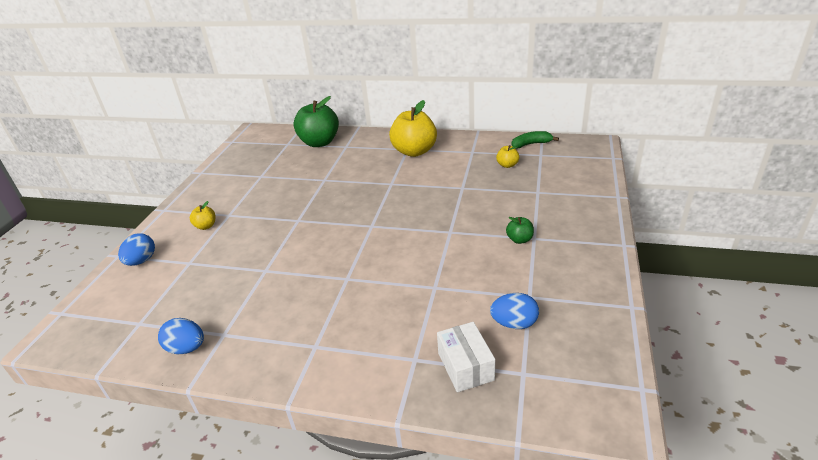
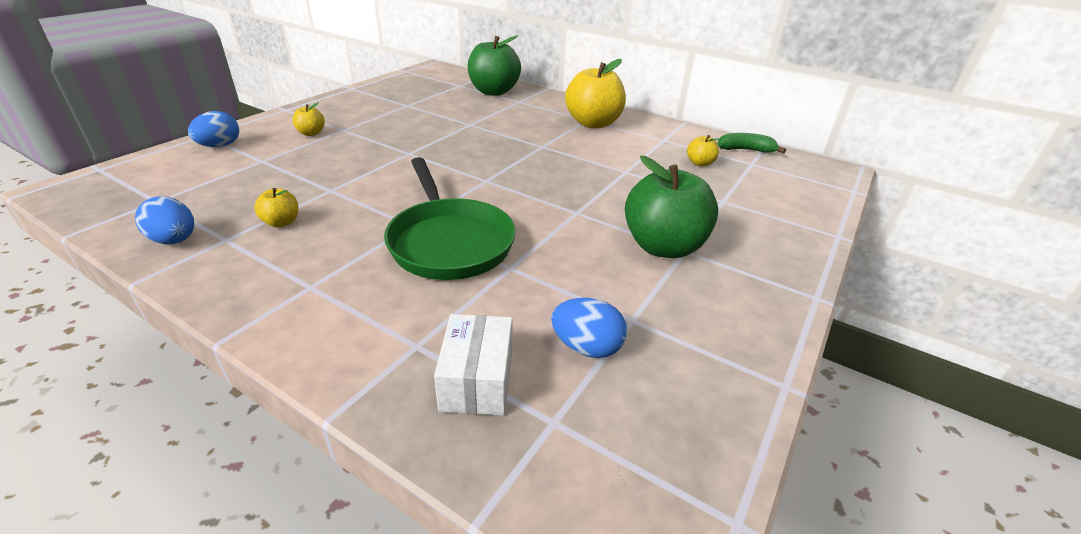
camera: 15 degrees right, 0 degrees up
green apple [506,217,534,244] -> green apple [625,156,718,258], size x2.21
none -> yellow apple [254,188,298,228]
none -> green pan [384,157,516,280]

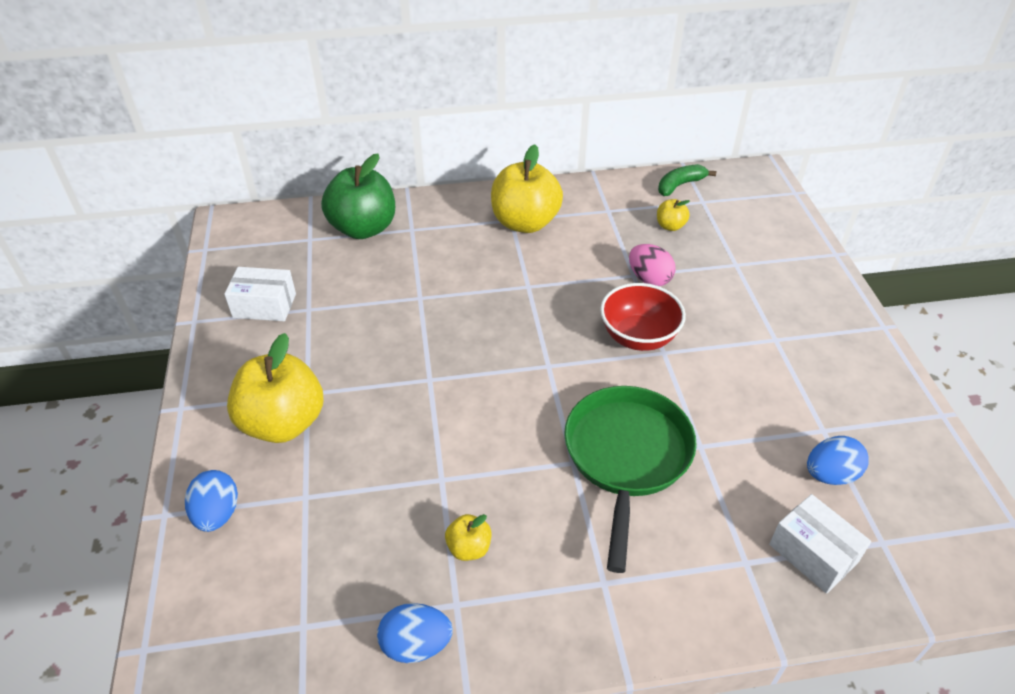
camera: 40 degrees left, 10 degrees up
yellow apple [293,103,325,136] -> yellow apple [227,333,323,443], size x2.21
green pan [384,157,516,280] -> green pan turned 105 degrees counterclockwise [564,386,697,573]
green apple [625,156,718,258] -> none
none -> white box [224,267,296,321]
none -> red bowl [600,283,686,351]
none -> pink egg [629,244,676,286]

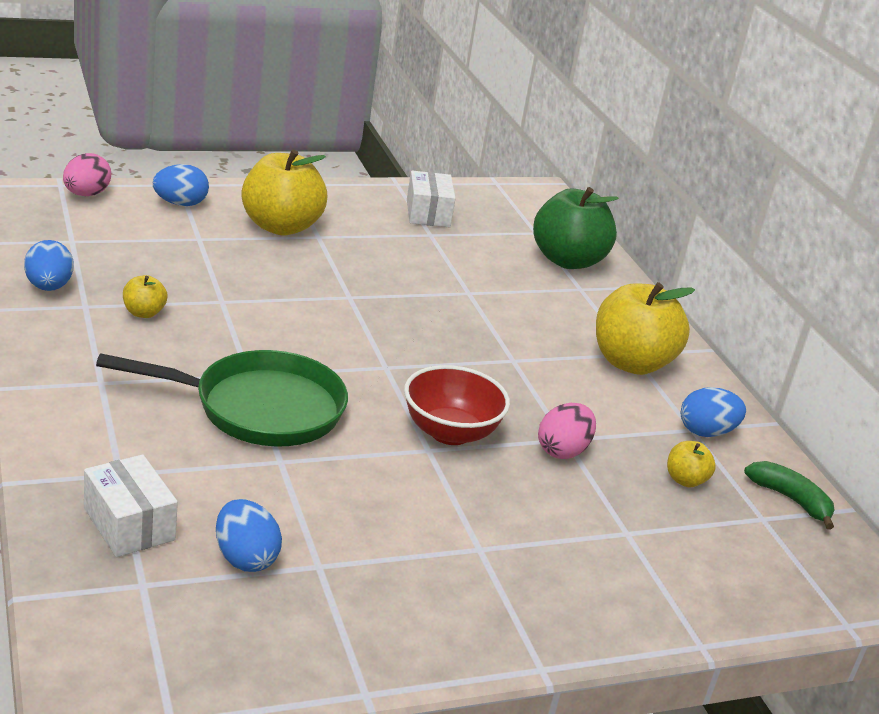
camera: 75 degrees right, 15 degrees down
white box [769,494,871,593] -> white box turned 75 degrees counterclockwise [84,454,178,557]
none -> pink egg [63,153,111,196]
none -> blue egg [681,387,746,437]

